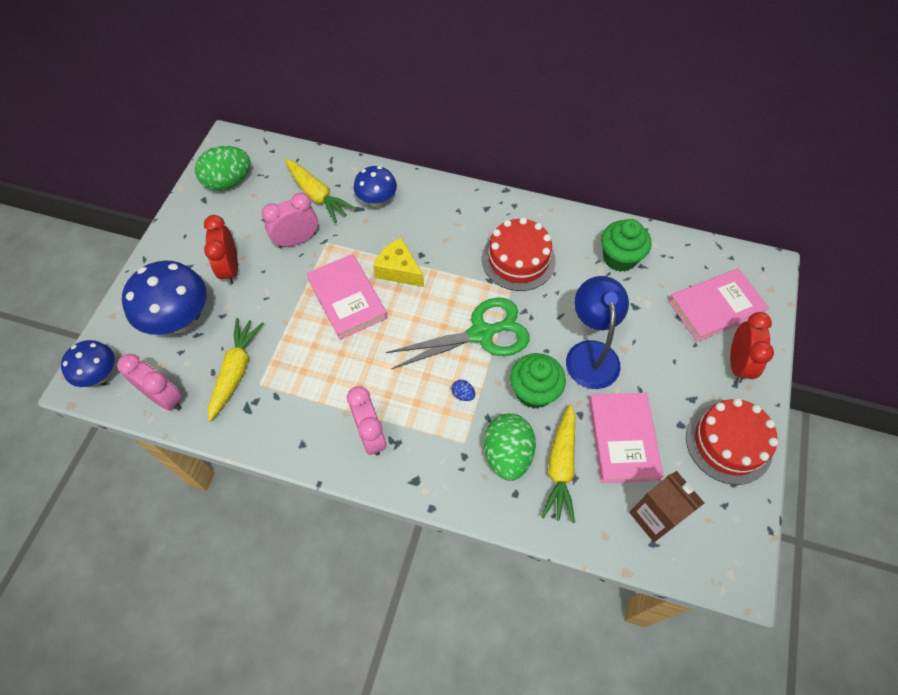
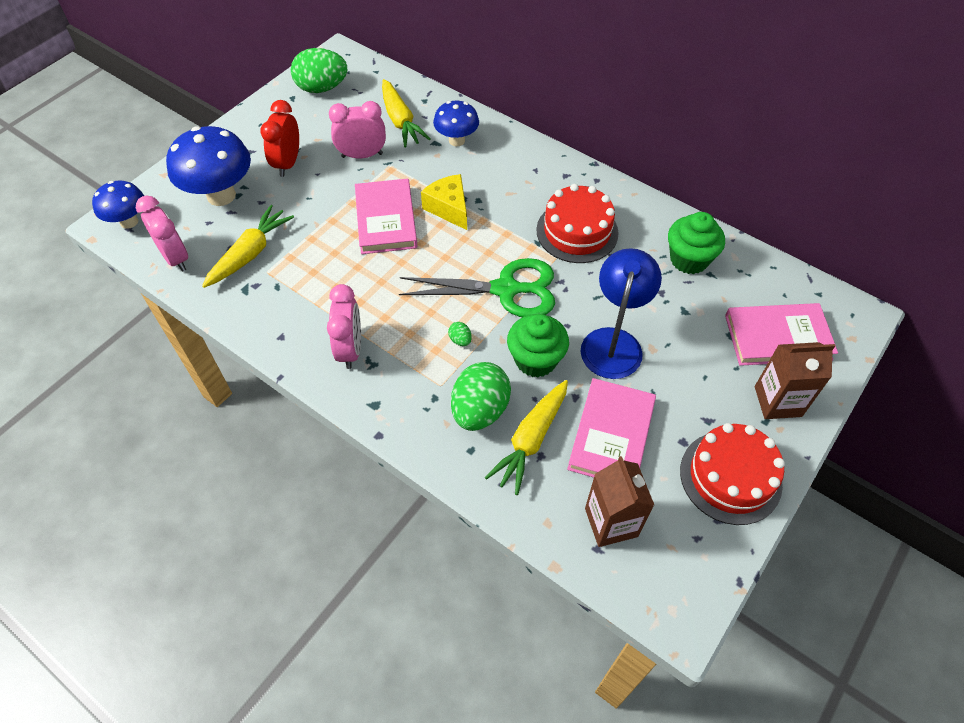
camera: 20 degrees right, 5 degrees down
blue egg [452,380,475,401] -> green egg [448,322,472,346]
red clock [730,312,774,383] -> brown carton [755,342,835,419]

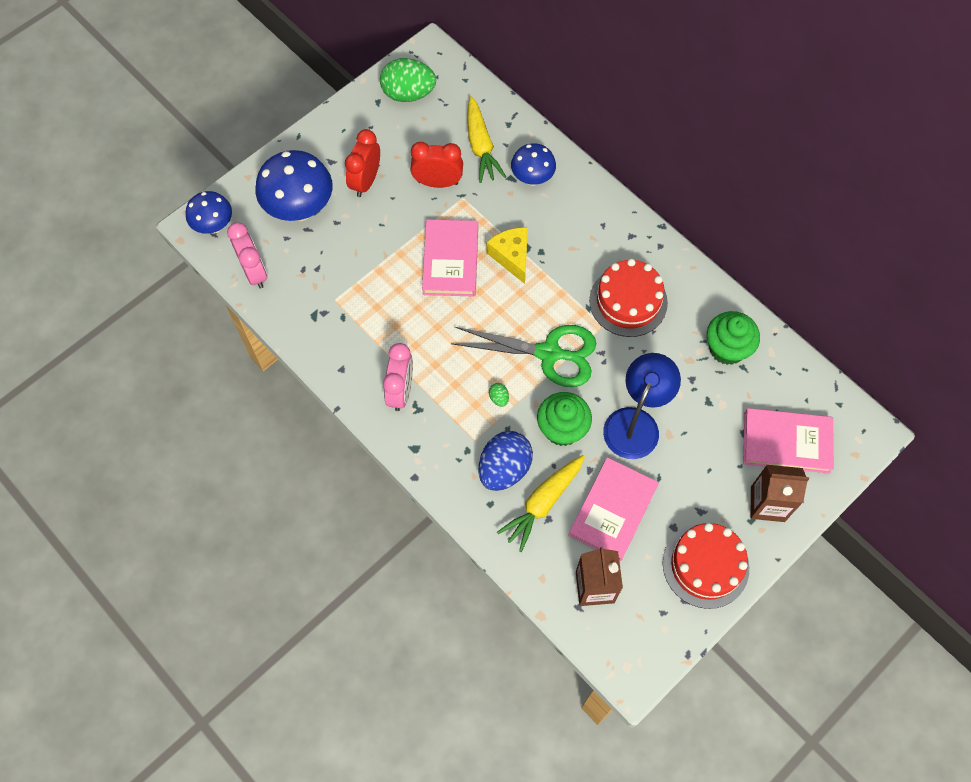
camera: 10 degrees right, 10 degrees up
yellow carrot [202,205,294,288] -> none
pink clock [329,101,386,158] -> red clock [411,142,463,188]
green egg [451,362,511,431] -> blue egg [478,431,533,491]

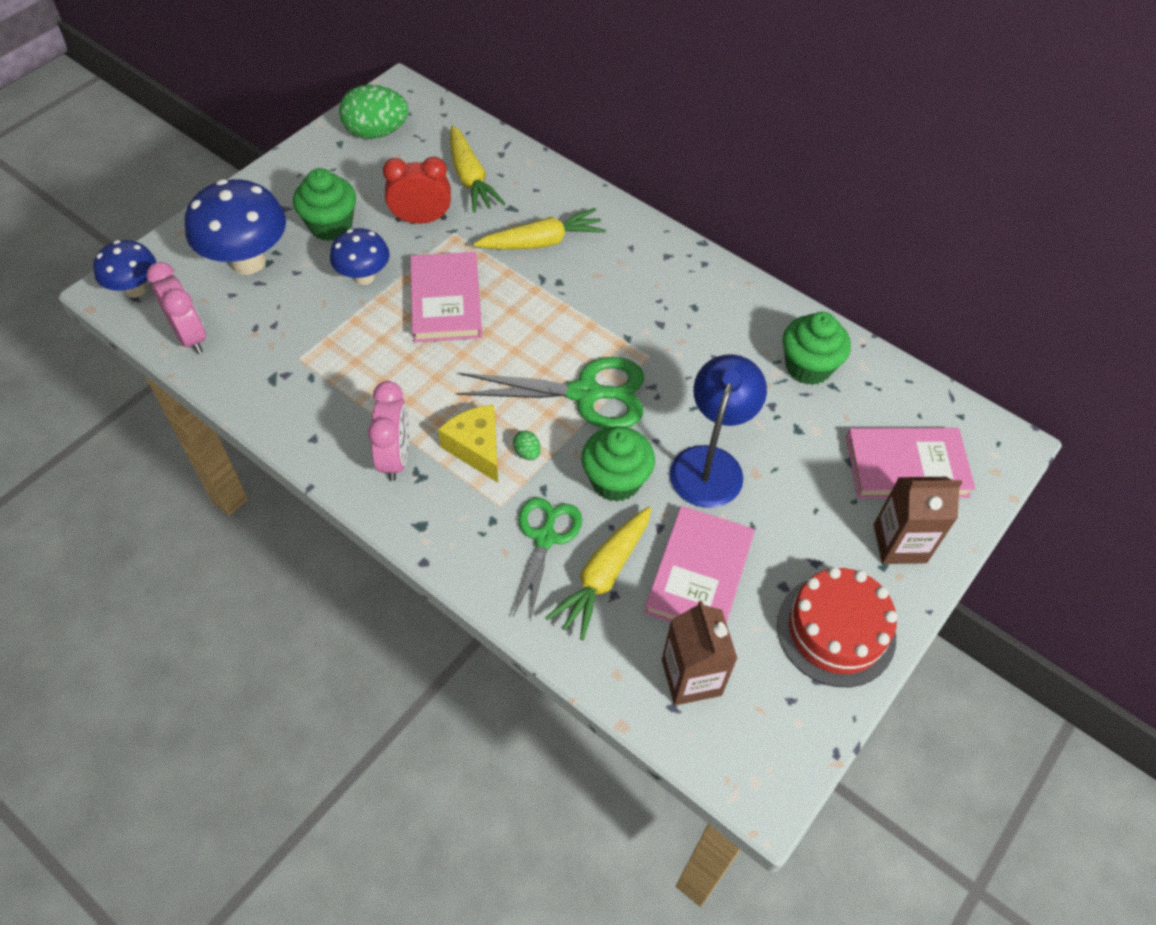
camera: 10 degrees left, 10 degrees down
red clock [345,129,380,197] -> green cupcake [293,168,356,241]
blue egg [478,431,533,491] -> green scissors [512,497,582,621]
yellow cheese [487,227,528,284] -> yellow cheese moved to [438,405,498,483]
blue mushroom [511,143,556,186] -> blue mushroom moved to [330,228,389,285]
red cake [589,259,668,337] -> none
none -> yellow carrot [473,208,606,250]

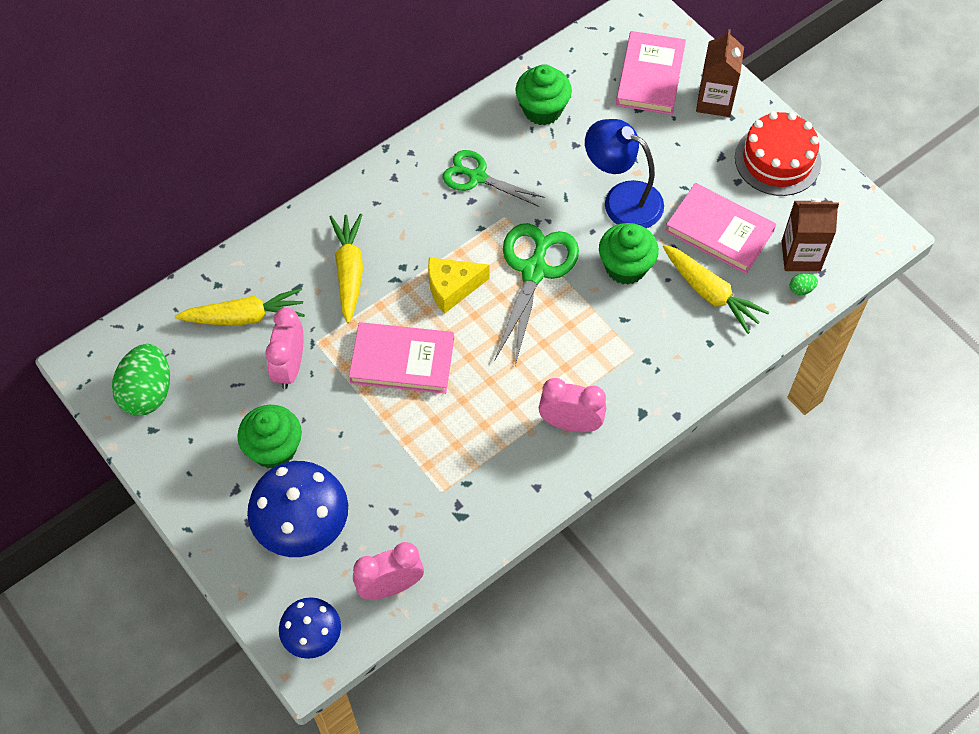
camera: 75 degrees left, 5 degrees up
blue mushroom [330,228,389,285] -> none
red clock [383,157,451,224] -> pink clock [265,308,304,389]
yellow cheese [438,405,498,483] -> yellow cheese moved to [428,257,490,314]
green scissors [512,497,582,621] -> green scissors moved to [443,150,545,207]
green egg [513,431,541,460] -> green egg moved to [790,273,818,295]

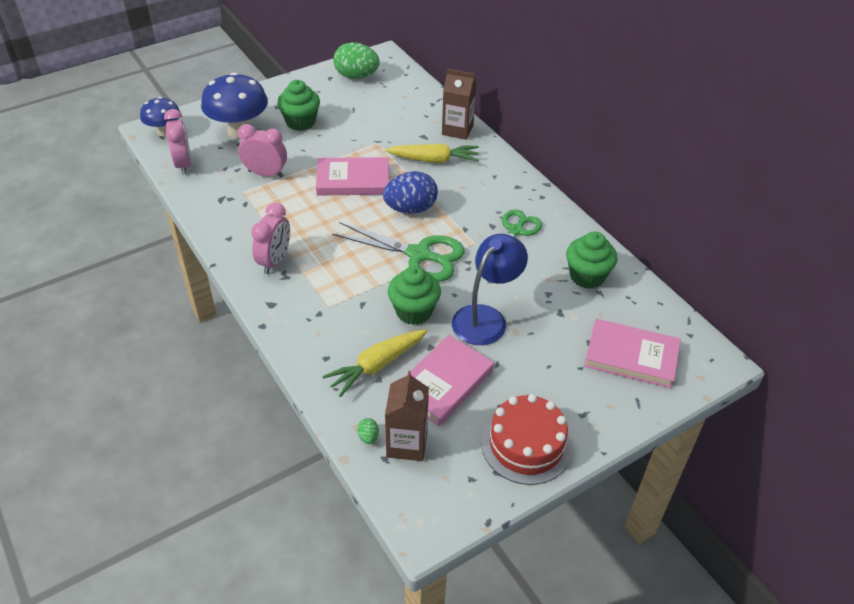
camera: 95 degrees right, 15 degrees down
yellow carrot [175,288,305,325] -> none
pink clock [265,308,304,389] -> pink clock moved to [238,124,287,177]
pink book [349,322,454,394] -> pink book turned 75 degrees clockwise [316,157,389,195]
yellow cheese [428,257,490,314] -> blue egg [383,171,438,214]
brown carton [696,29,744,117] -> brown carton moved to [442,69,477,140]

